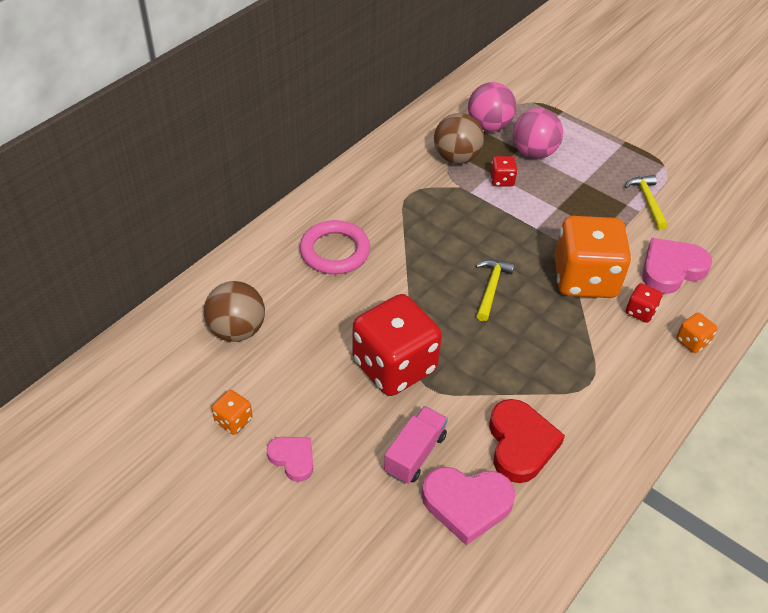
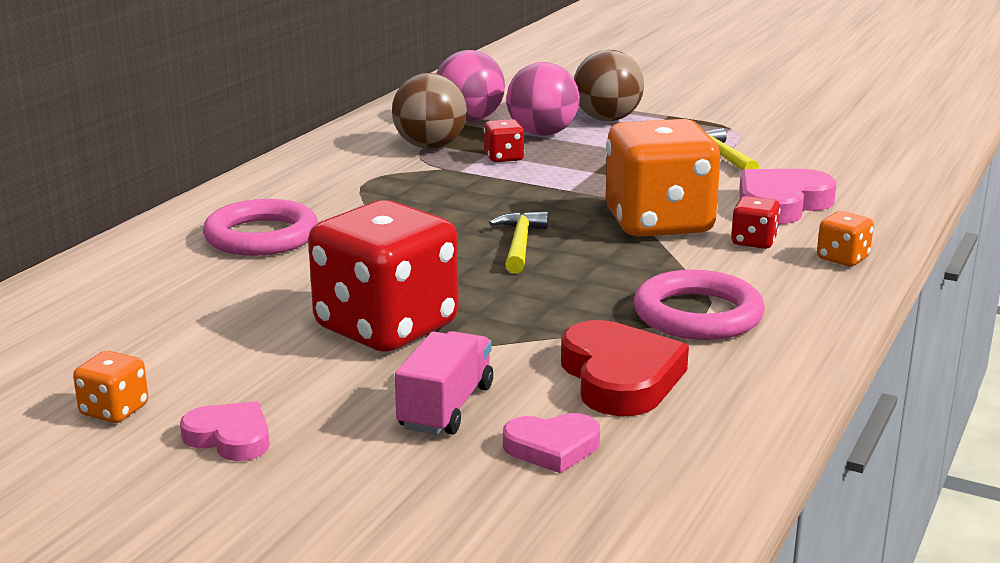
camera: 10 degrees left, 25 degrees down
brown ball [204,281,265,342] -> brown ball moved to [574,50,644,121]
pink heart [422,467,516,545] -> pink heart [503,413,600,473], size x0.60
none -> pink ring [634,270,765,340]

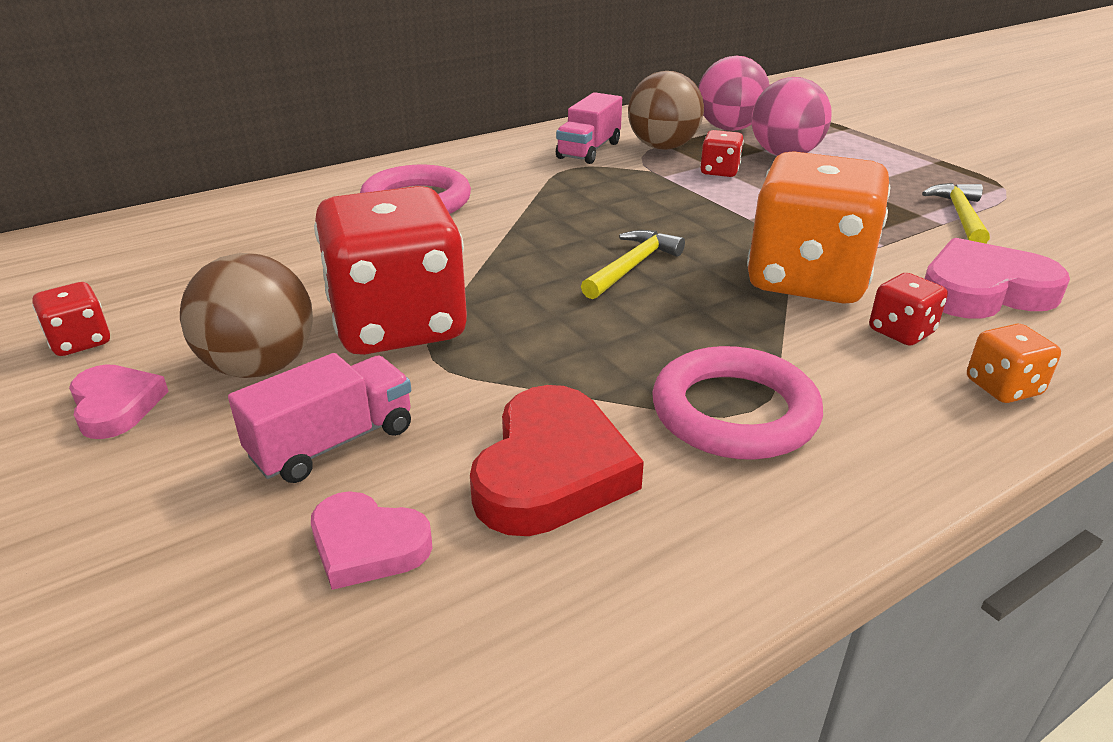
camera: 30 degrees right, 10 degrees up
orange dice [73,351,148,423] -> red dice [32,282,110,356]
brown ball [574,50,644,121] -> brown ball moved to [180,253,313,378]
none -> pink truck [556,92,622,164]

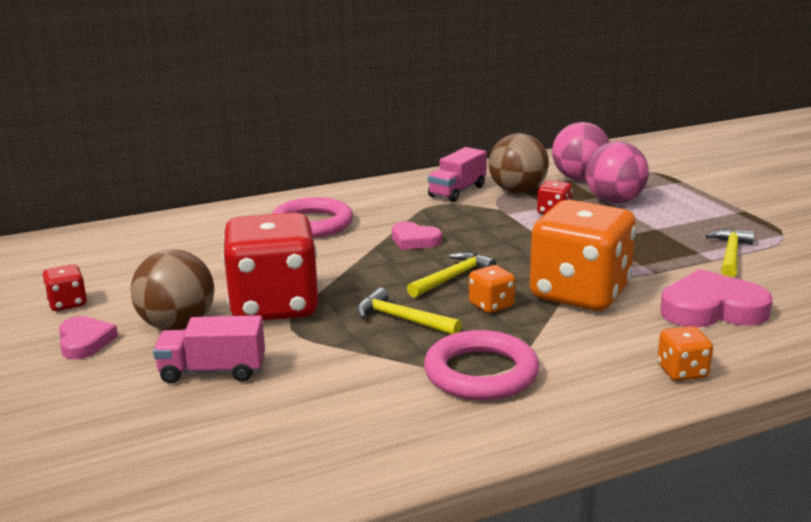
camera: 10 degrees right, 10 degrees down
pink truck [228,353,411,483] -> pink truck turned 150 degrees counterclockwise [153,315,265,383]
pink heart [311,491,433,590] -> pink heart moved to [392,221,442,250]
red heart [470,385,644,536] -> none
red dice [869,273,948,346] -> none
none -> yellow hammer [357,288,462,334]
none -> orange dice [469,265,515,313]

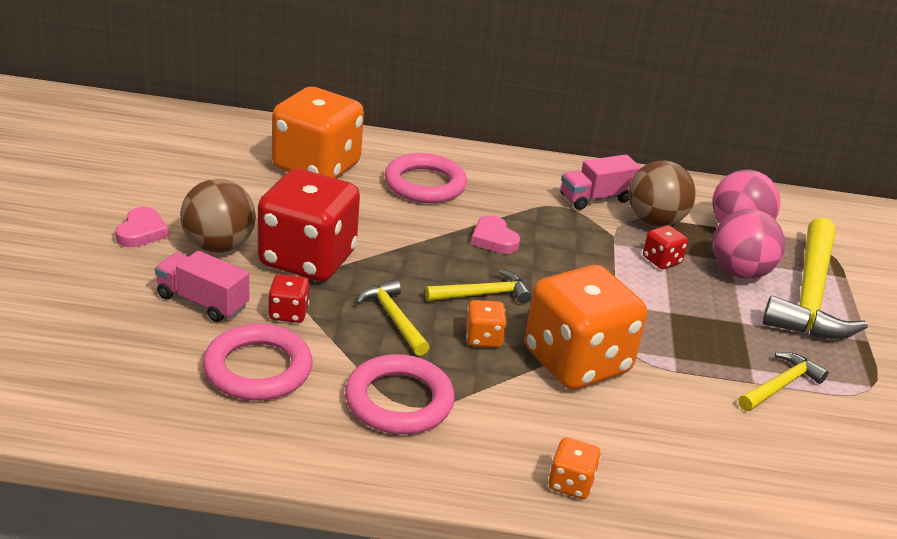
camera: 25 degrees right, 10 degrees up
red dice [42,264,87,311] -> red dice moved to [268,274,309,323]
pink heart [660,269,773,328] -> none
none -> pink ring [203,324,313,401]
none -> orange dice [272,87,364,178]
none -> yellow hammer [762,217,868,339]

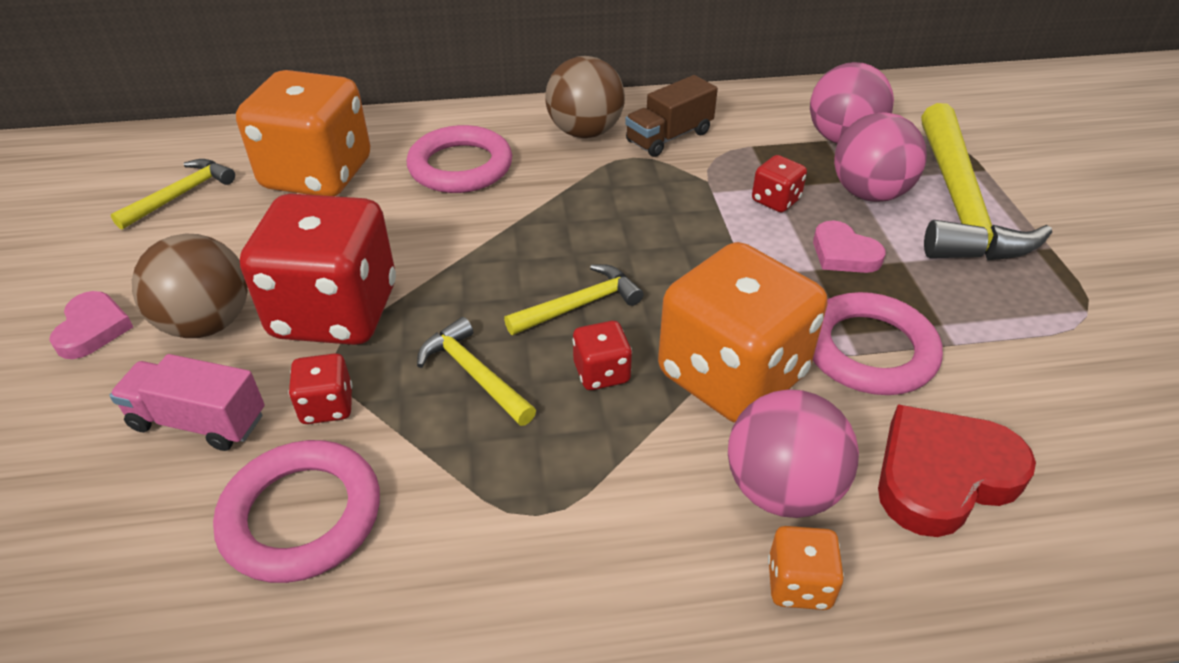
camera: 10 degrees left, 10 degrees up
pink ring [345,354,455,434] -> pink ring moved to [813,292,943,395]
orange dice [466,300,507,348] -> red dice [572,321,632,390]
pink heart [471,215,520,254] -> pink heart moved to [813,220,886,273]
pink truck [561,155,641,210] -> brown truck [625,75,718,157]
brown ball [629,160,696,226] -> brown ball moved to [545,56,625,138]
yellow hammer [739,352,829,411] -> yellow hammer moved to [111,159,235,230]
none -> pink ball [728,389,859,518]
none -> red heart [878,404,1036,537]

